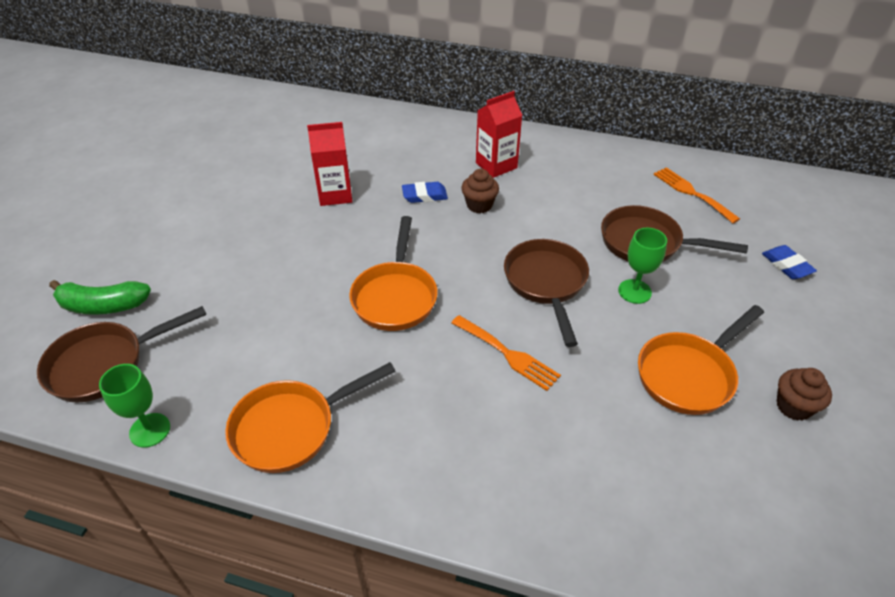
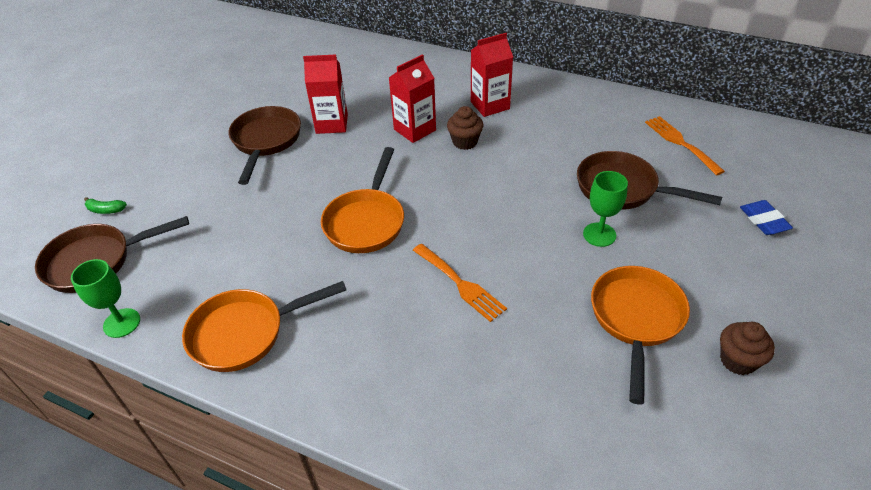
camera: 10 degrees right, 0 degrees up
green banana [49,280,151,315] -> green banana [84,197,127,214], size x0.50
blue eraser [402,182,448,203] -> red carton [389,54,436,143]
brown pan [504,239,589,347] -> brown pan moved to [228,106,301,185]
orange pan [638,305,764,415] -> orange pan turned 135 degrees clockwise [591,266,690,404]

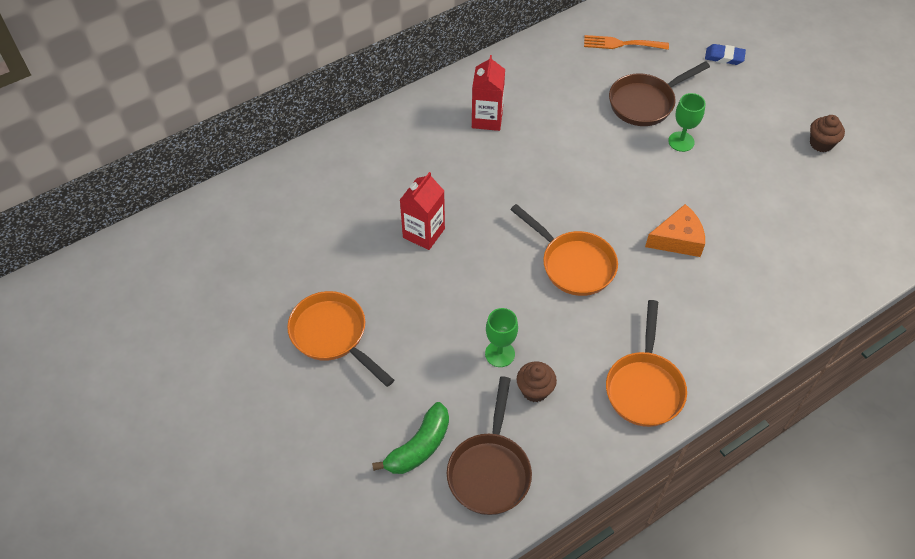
camera: 60 degrees left, 10 degrees up
green goblet [71,259,140,338] -> green goblet moved to [485,308,518,367]
green banana [84,197,127,214] -> green banana [372,402,449,474], size x2.00
brown pan [228,106,301,185] -> none
red carton [389,54,436,143] -> none
orange fork [413,244,507,322] -> orange cheese [645,204,705,257]
brown cupcake [447,106,483,150] -> brown cupcake moved to [517,361,557,402]
orange pan [591,266,690,404] -> orange pan moved to [287,291,394,387]

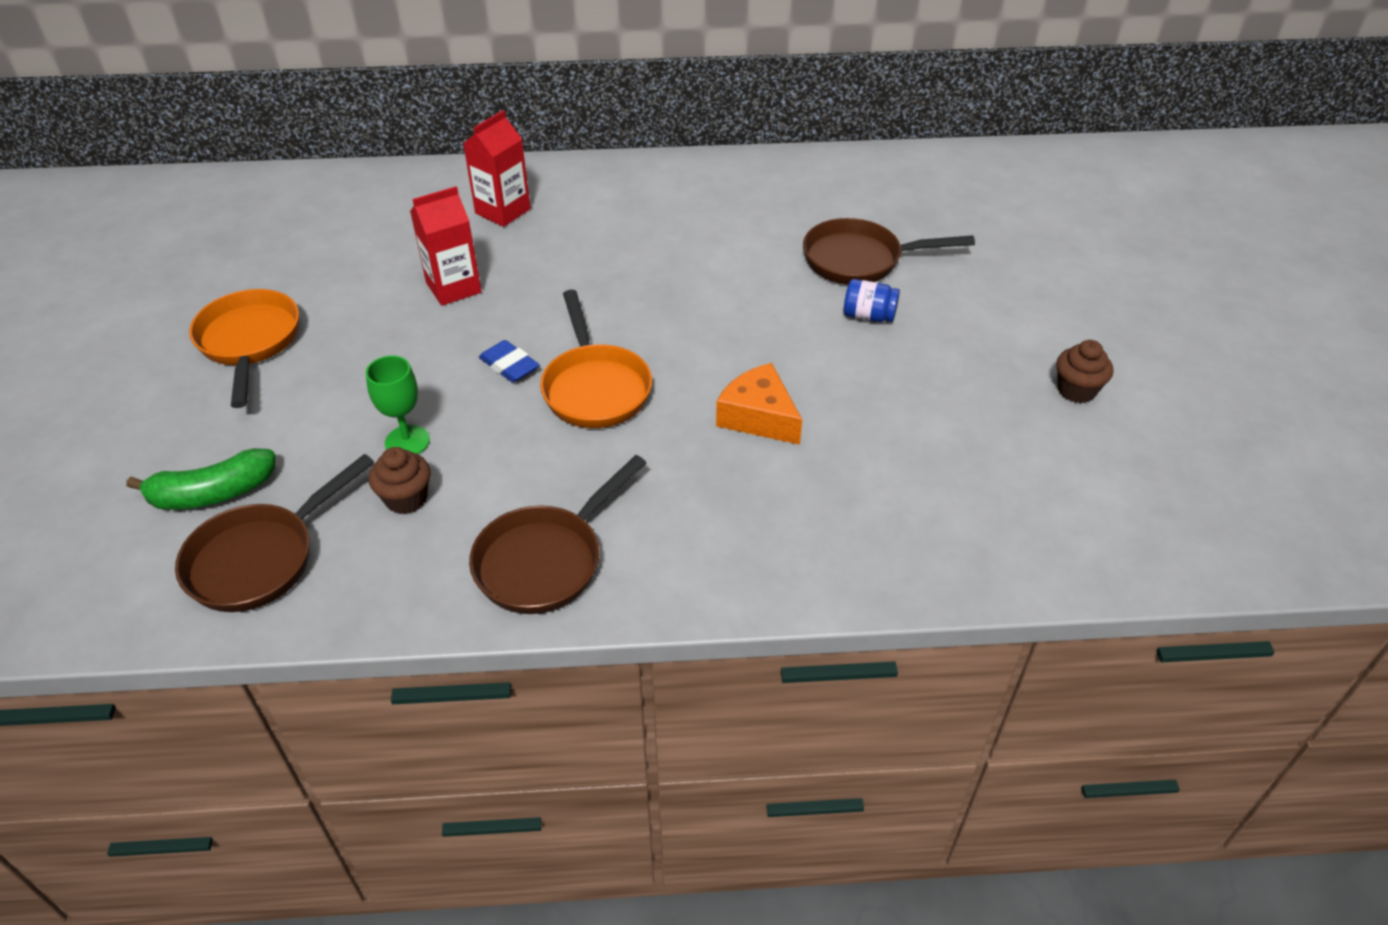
camera: 30 degrees right, 10 degrees down
red carton [472,55,505,131] -> red carton moved to [463,110,531,227]
orange fork [584,35,669,50] -> none
orange pan [606,300,687,427] -> brown pan [469,455,647,614]
orange cheese [645,204,705,257] -> orange cheese turned 150 degrees counterclockwise [716,363,802,445]
green goblet [668,93,706,152] -> blue jar [844,279,900,322]
blue eraser [705,44,746,65] -> blue eraser moved to [479,340,539,383]

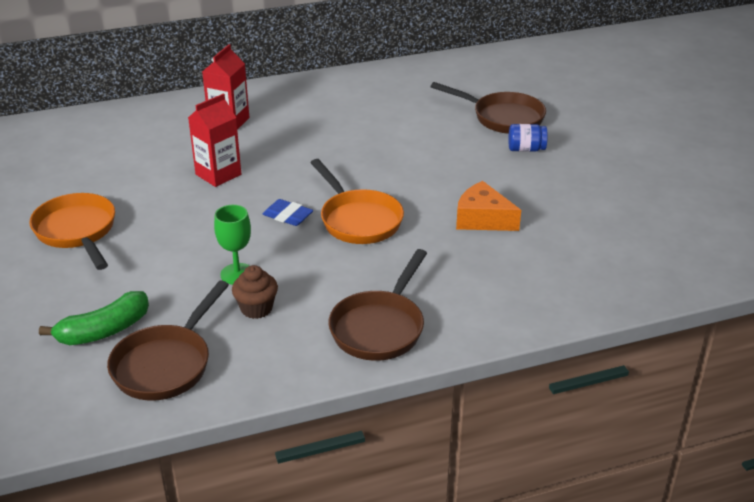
camera: 15 degrees left, 10 degrees down
brown pan [803,218,975,285] -> brown pan turned 135 degrees counterclockwise [430,82,546,134]
brown cupcake [1056,340,1113,404] -> none

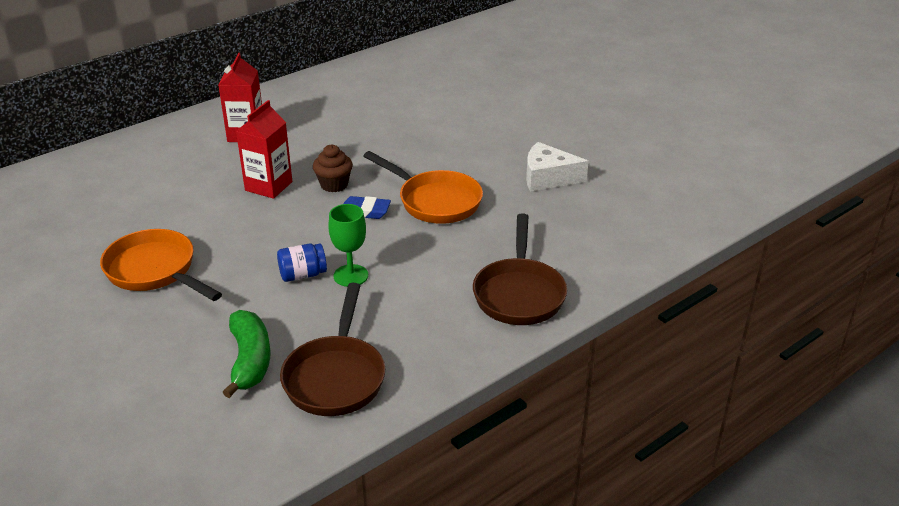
camera: 20 degrees left, 0 degrees up
green banana [39,291,149,345] -> green banana turned 45 degrees counterclockwise [223,310,270,398]
brown cupcake [232,265,278,319] -> brown cupcake moved to [313,145,353,192]
brown pan [430,82,546,134] -> none
orange cheese [456,181,521,231] -> white cheese [526,142,589,192]
blue jar [508,124,548,152] -> blue jar moved to [277,244,327,282]

